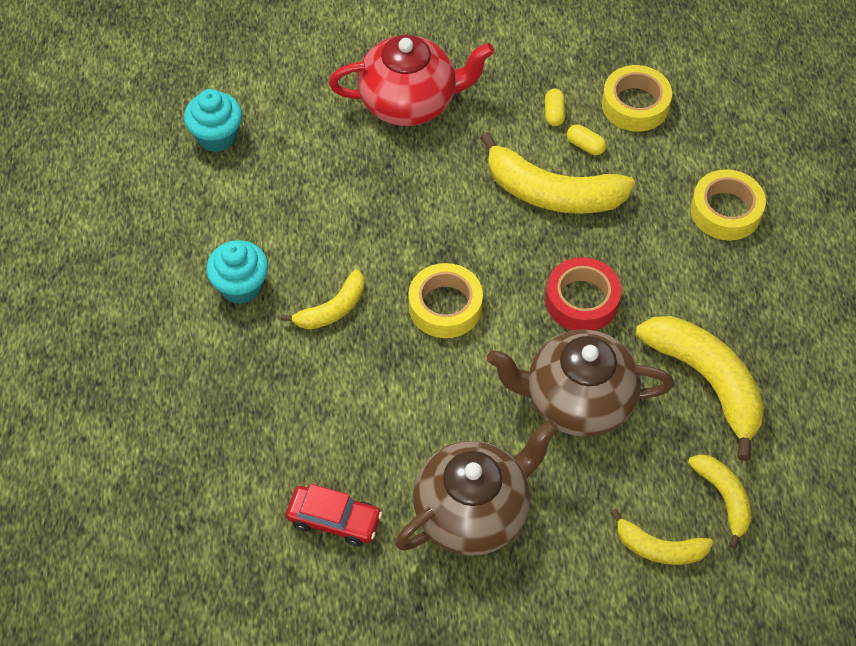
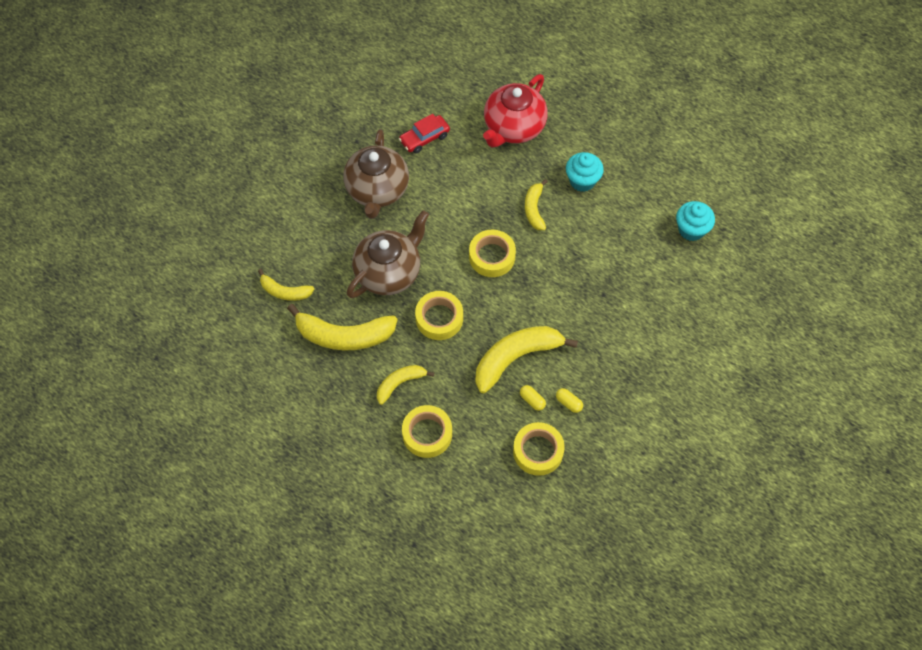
camera: 130 degrees right, 5 degrees up
red teapot [329,35,494,126] -> red teapot moved to [483,74,548,148]
red tape [546,257,621,331] -> yellow tape [415,291,463,340]
yellow capsule [567,124,606,155] -> yellow capsule turned 60 degrees clockwise [520,385,546,411]
yellow banana [610,509,713,565] -> yellow banana moved to [377,365,434,405]

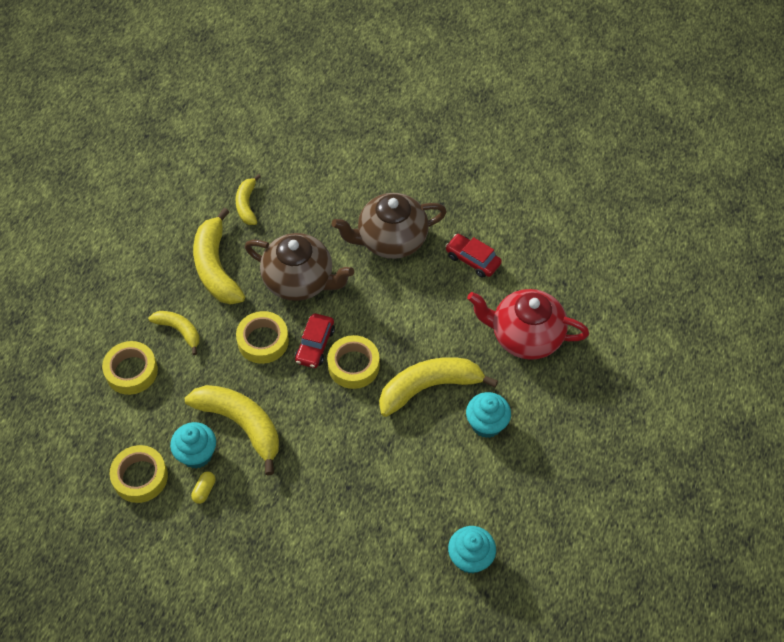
camera: 70 degrees right, 5 degrees down
yellow capsule [520,385,546,411] -> turquoise cupcake [170,422,216,469]
yellow banana [525,179,548,230] -> yellow banana [379,357,498,417], size x1.79
none -> red car [295,313,335,368]

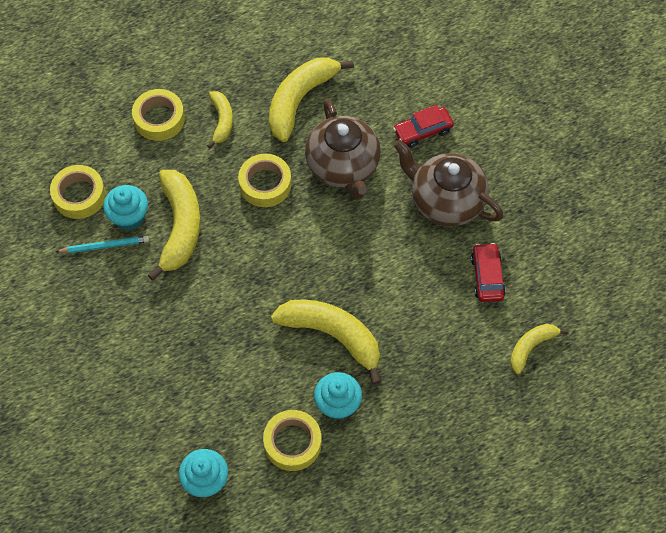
camera: 50 degrees right, 5 degrees up
yellow capsule [191,471,215,504] -> turquoise pencil [56,236,149,253]
yellow banana [236,174,261,225] -> yellow banana moved to [510,324,569,374]
red car [295,313,335,368] -> red car moved to [393,105,454,148]
yellow tape [327,335,380,389] -> yellow tape moved to [263,410,321,471]
red teapot [467,289,589,360] -> none

